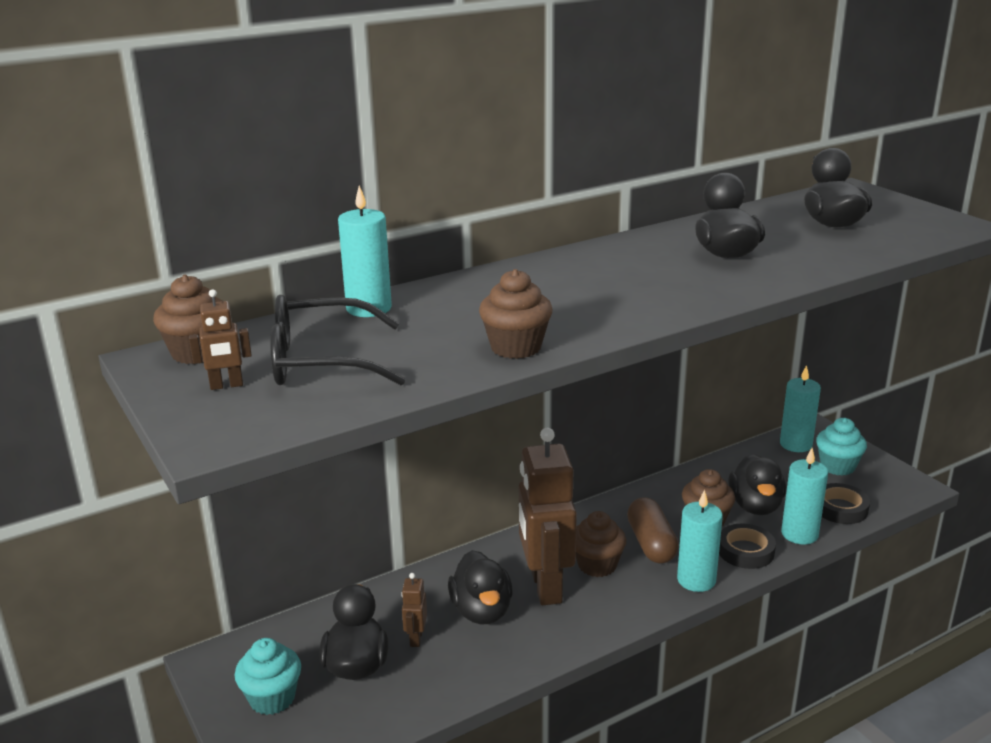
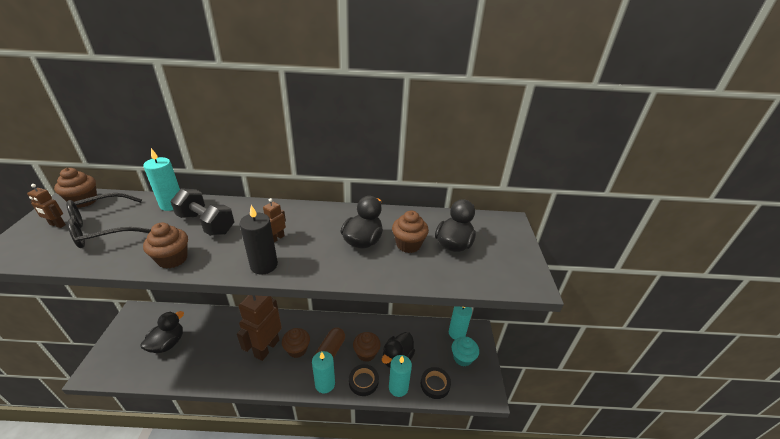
camera: 30 degrees right, 10 degrees up
turquoise cupcake [235,638,301,715] -> none
black glasses [270,295,405,385] -> black glasses turned 60 degrees counterclockwise [66,193,151,248]
brown robot [401,573,427,647] -> brown robot moved to [263,198,286,243]
black duck [448,550,513,624] -> none
none -> black dumbbell [170,188,234,236]
none -> black candle [240,205,278,275]
none -> brown cupcake [392,211,429,253]

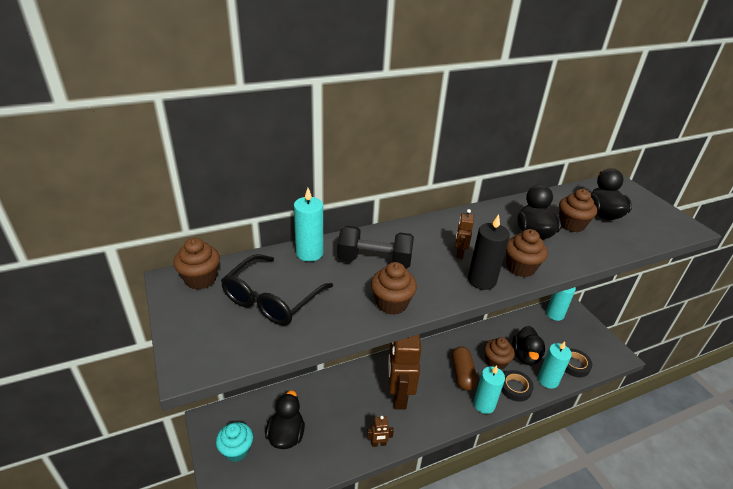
camera: 25 degrees left, 0 degrees up
brown robot [27,184,66,228] -> brown robot moved to [367,416,394,447]
brown cupcake [282,328,310,358] -> brown cupcake moved to [506,229,548,277]
turquoise cupcake [452,337,479,367] -> turquoise cupcake moved to [216,422,253,462]

